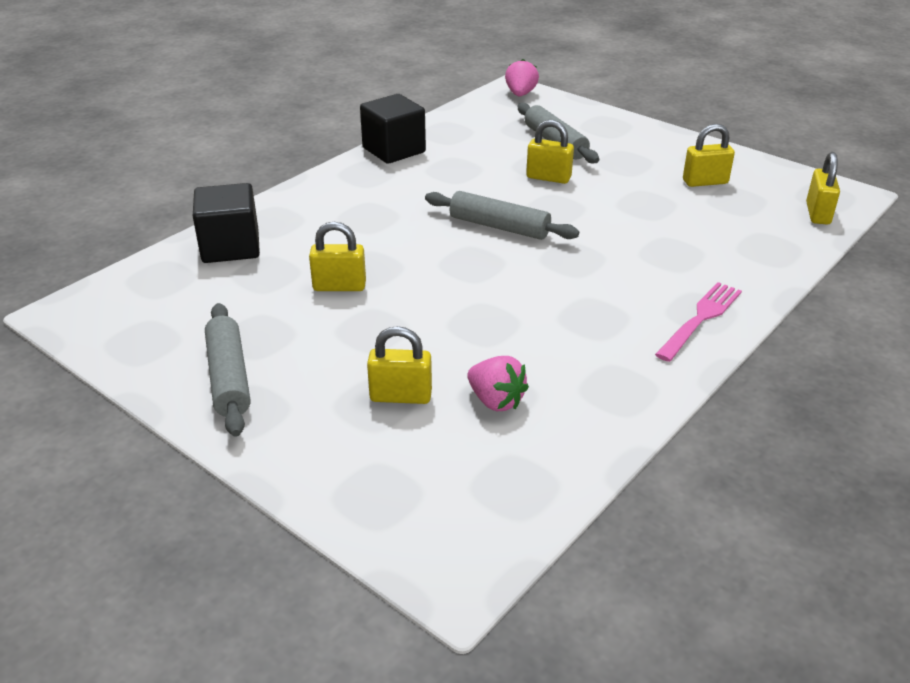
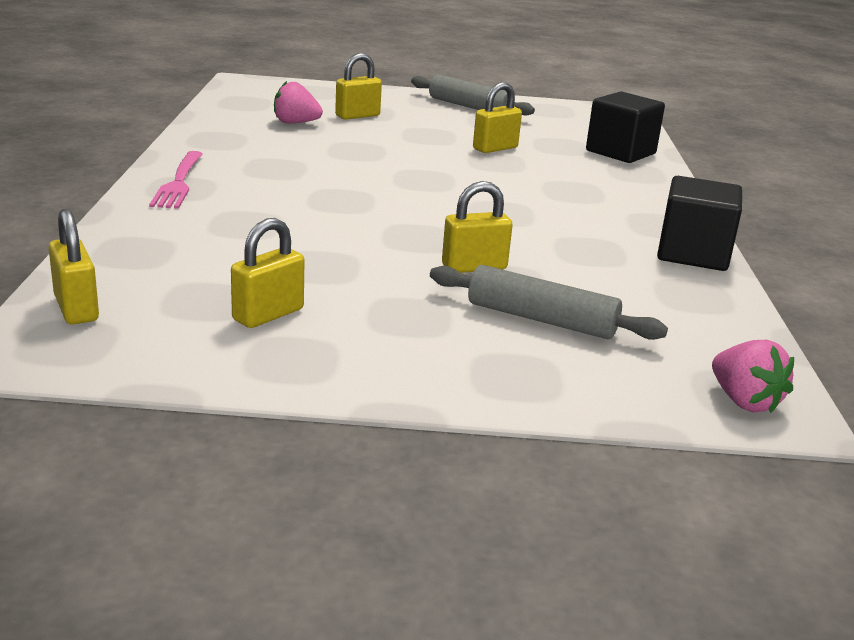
camera: 140 degrees right, 10 degrees down
grey rolling pin [425,191,579,240] -> none

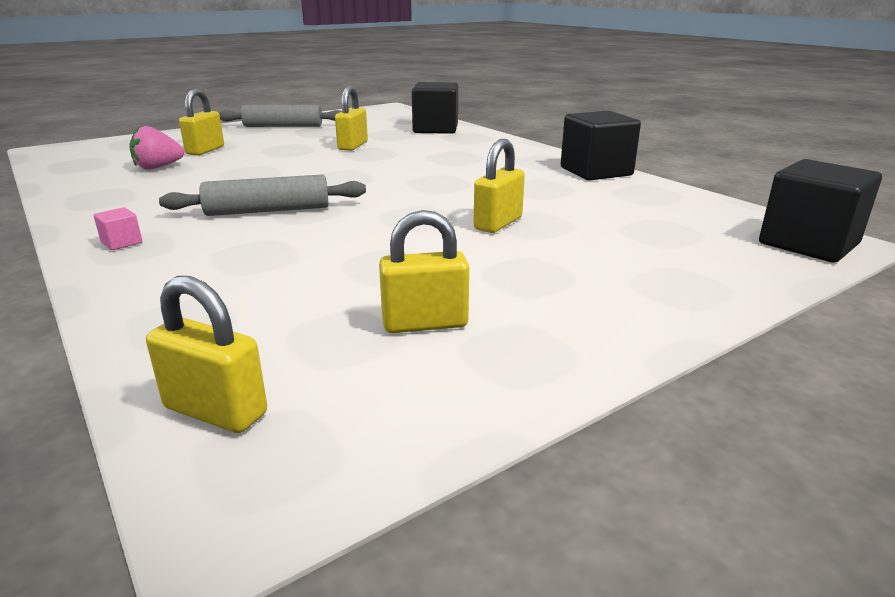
camera: 35 degrees left, 0 degrees up
pink fork [149,151,203,209] -> pink cube [94,207,142,250]
yellow padlock [231,218,305,328] -> yellow padlock turned 75 degrees clockwise [379,210,469,333]
grey rolling pin [430,265,668,340] -> grey rolling pin moved to [159,174,366,216]
pink strawberry [712,340,794,413] -> black cube [759,159,882,263]

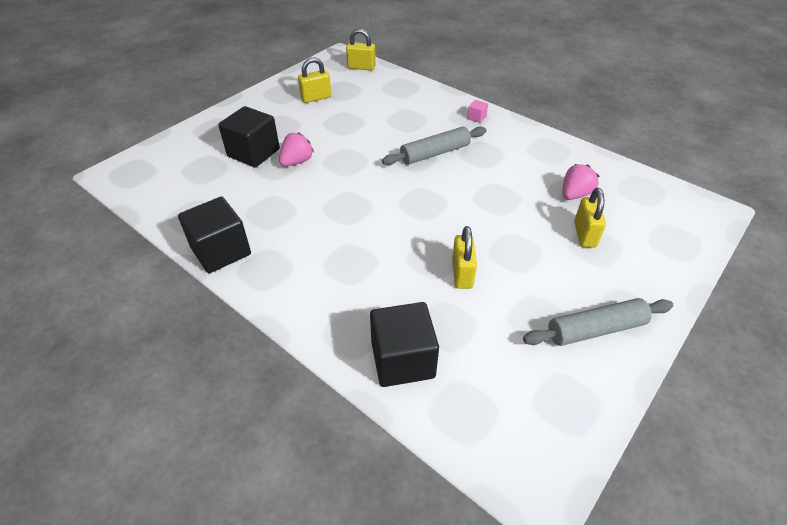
camera: 165 degrees right, 20 degrees up
yellow padlock [473,139,525,233] -> pink strawberry [279,132,314,166]
black cube [759,159,882,263] -> black cube moved to [218,106,280,168]

